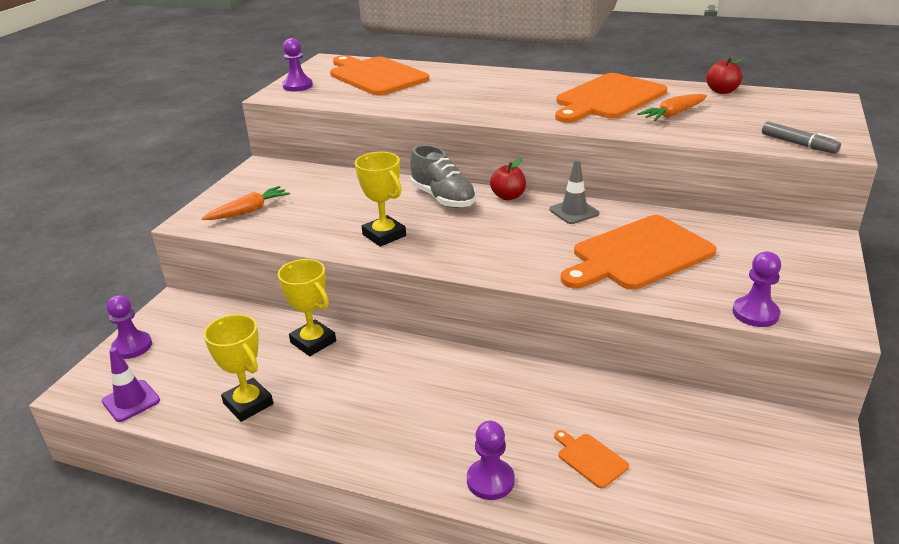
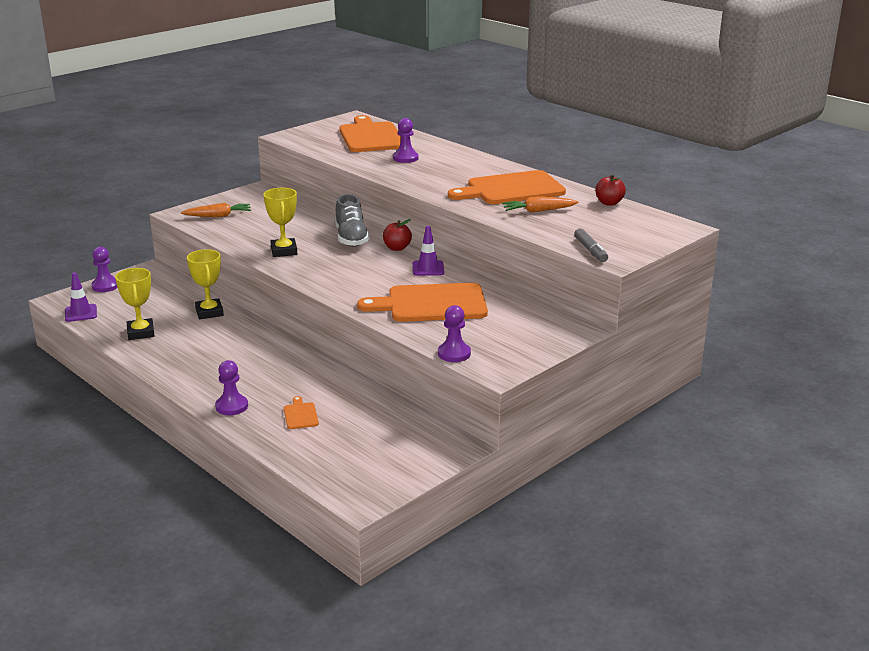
camera: 25 degrees right, 5 degrees down
purple pawn [282,38,313,91] -> purple pawn moved to [393,118,419,163]
grey traffic cone [549,159,599,224] -> purple traffic cone [412,226,444,276]

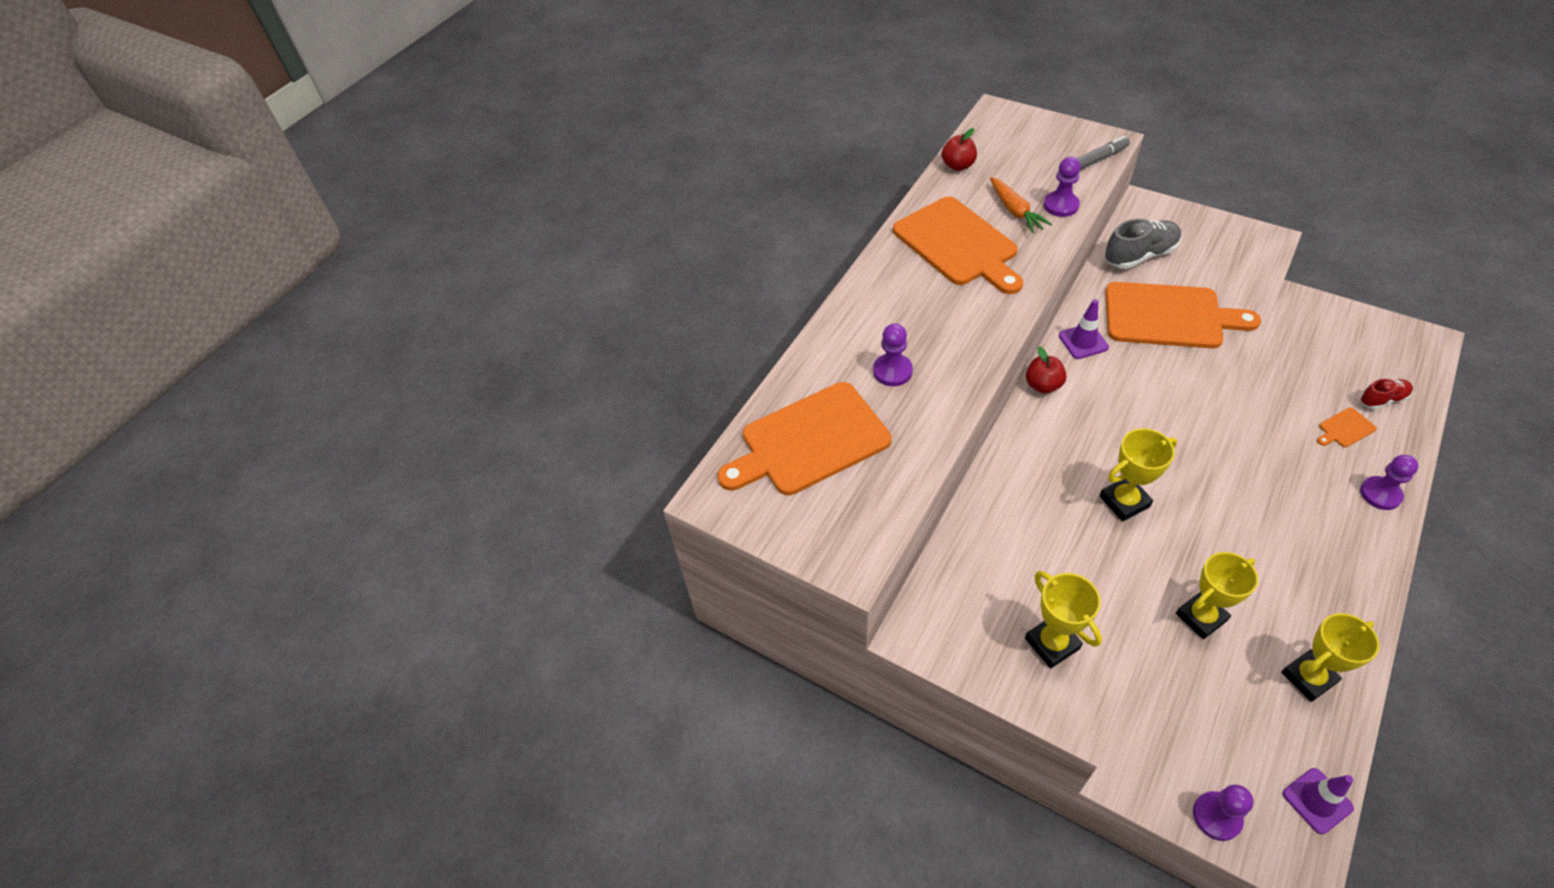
camera: 100 degrees left, 25 degrees up
orange carrot [181,203,251,217] -> yellow trophy [1025,571,1102,668]
grey shoe [335,194,369,247] -> grey shoe moved to [1104,219,1181,269]
orange cutting board [357,283,488,322] -> orange cutting board turned 60 degrees counterclockwise [1105,282,1261,348]
purple pawn [438,305,471,362] -> purple pawn moved to [1044,157,1081,217]
none -> red shoe [1360,379,1413,409]

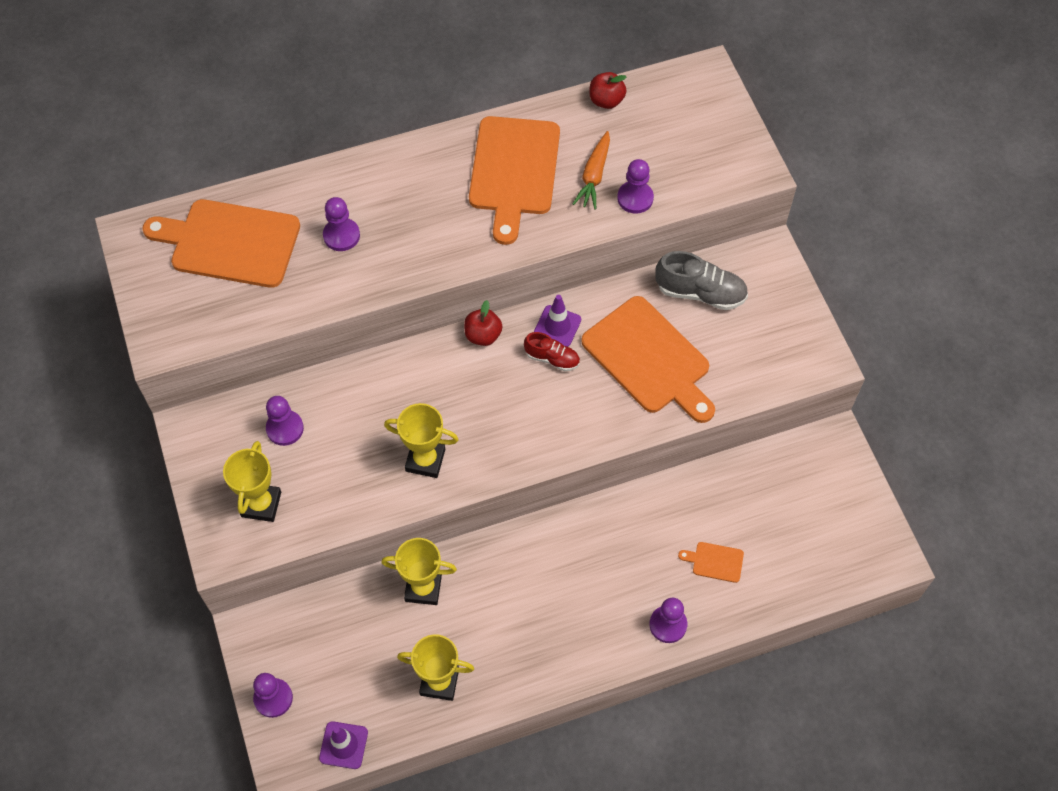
camera: 35 degrees right, 10 degrees up
grey marker [1077,136,1130,170] -> none
red shoe [1360,379,1413,409] -> red shoe moved to [524,332,580,371]
none -> purple pawn [266,396,304,446]

